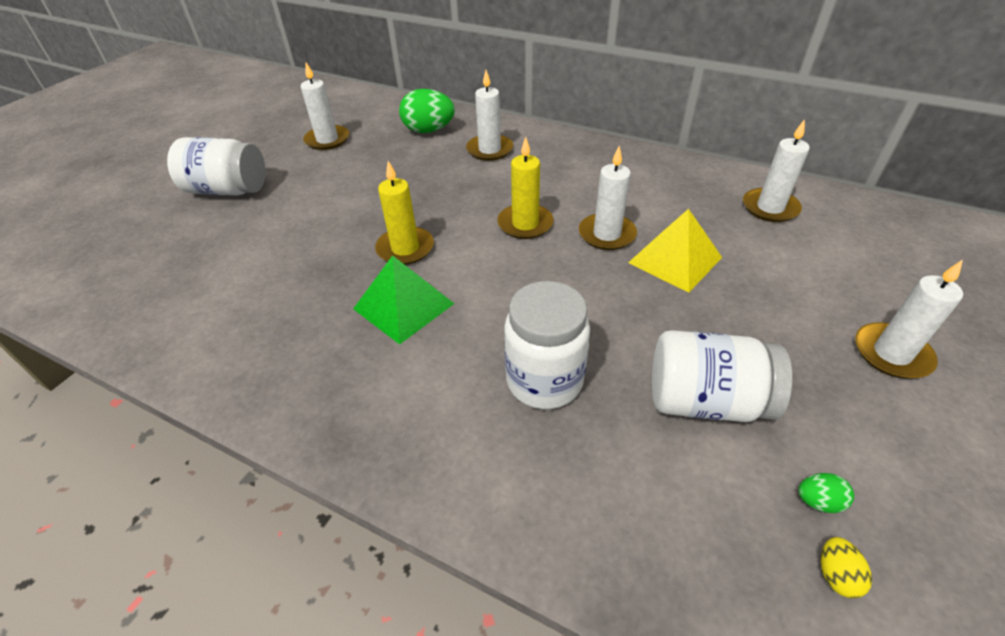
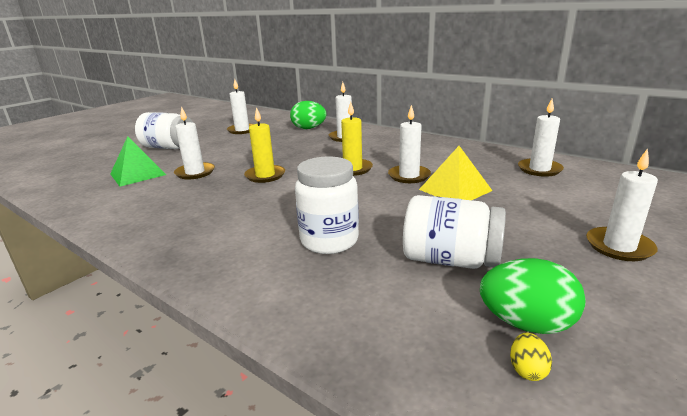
camera: 10 degrees right, 20 degrees down
green pyramid [353,255,454,344] -> green pyramid moved to [110,136,166,186]
green egg [799,473,854,513] -> green egg [480,258,585,334], size x2.16
none -> white candle [174,106,215,179]

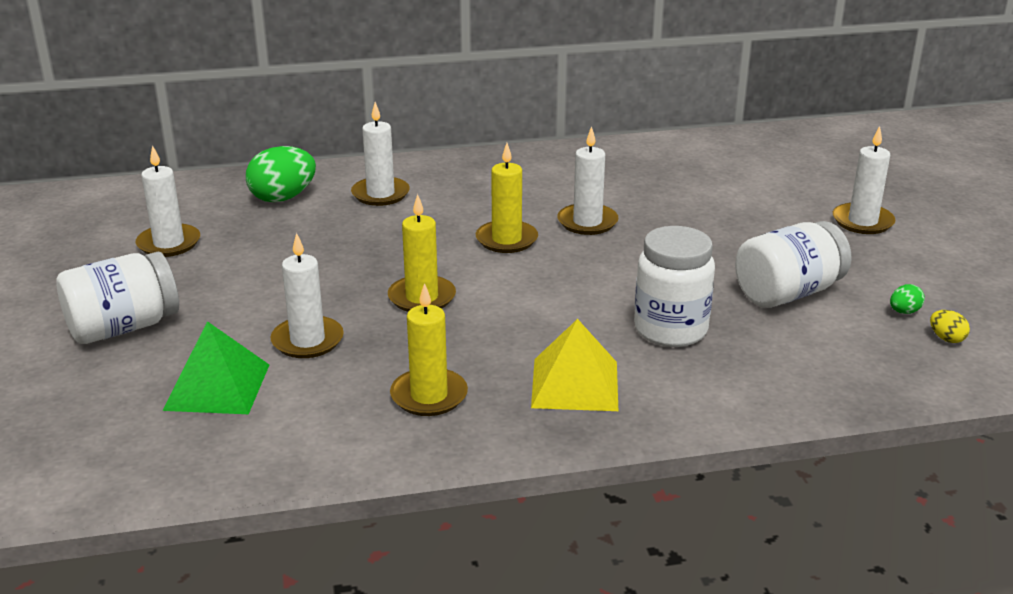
camera: 50 degrees left, 5 degrees up
yellow pyramid [419,146,492,200] -> yellow pyramid moved to [531,319,618,411]
green egg [480,258,585,334] -> green egg [890,284,925,314], size x0.46
white candle [518,99,564,177] -> none
none -> yellow candle [390,283,468,416]

